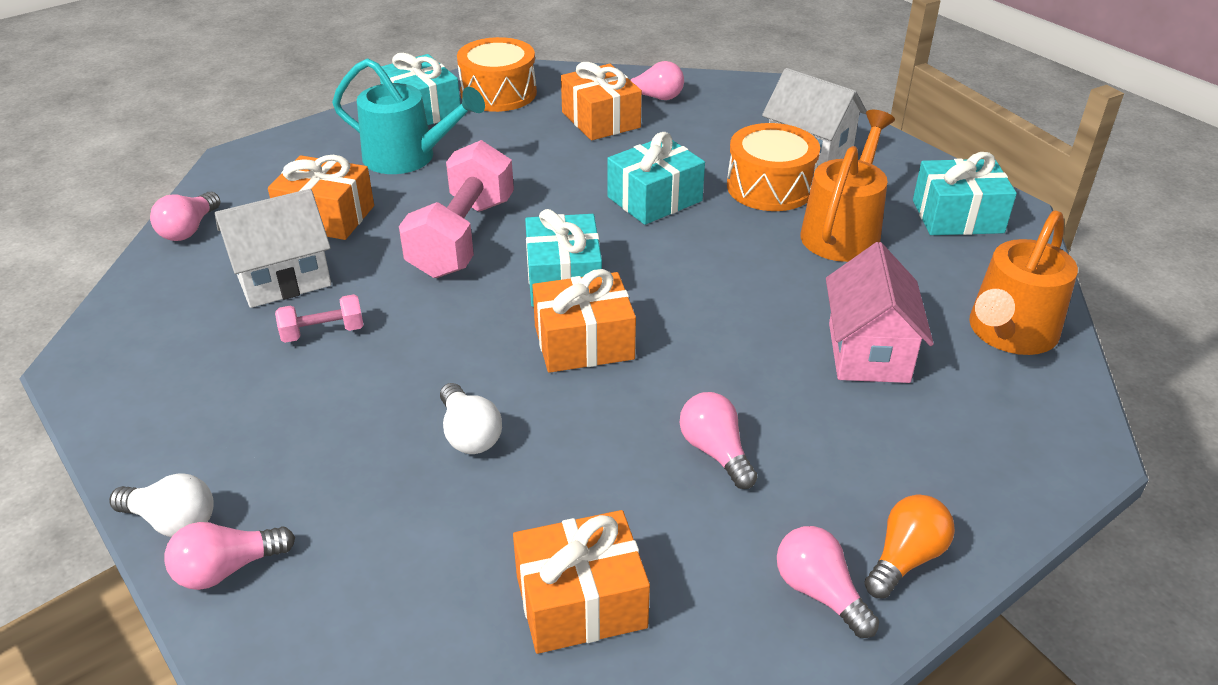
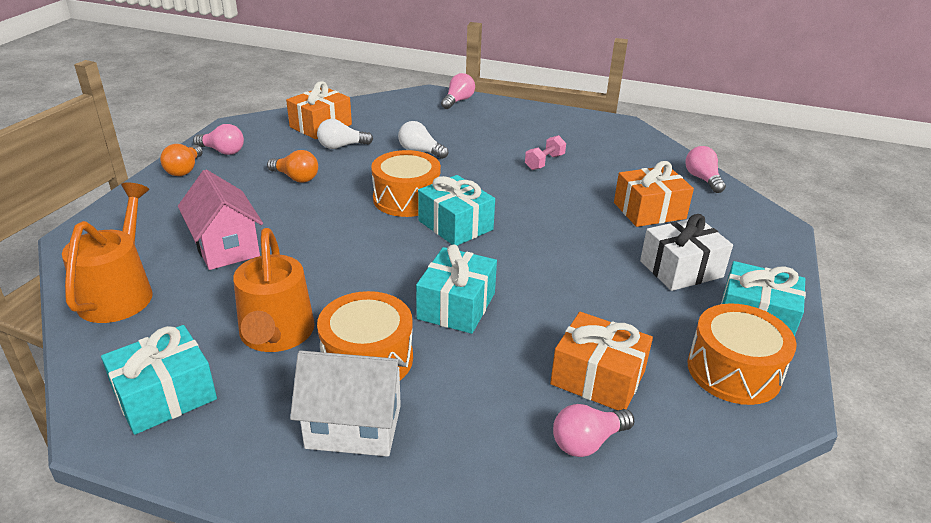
camera: 145 degrees right, 5 degrees down
white light bulb [109,473,214,537] -> white light bulb moved to [317,119,373,149]
white house [215,189,331,308] -> none
turquoise watering can [332,58,485,174] -> white gift [640,214,733,291]
pink dumbbell [399,140,514,278] -> none
orange gift [532,269,636,373] -> orange drum [371,150,441,217]
pink light bulb [679,392,757,489] -> orange light bulb [267,150,318,182]

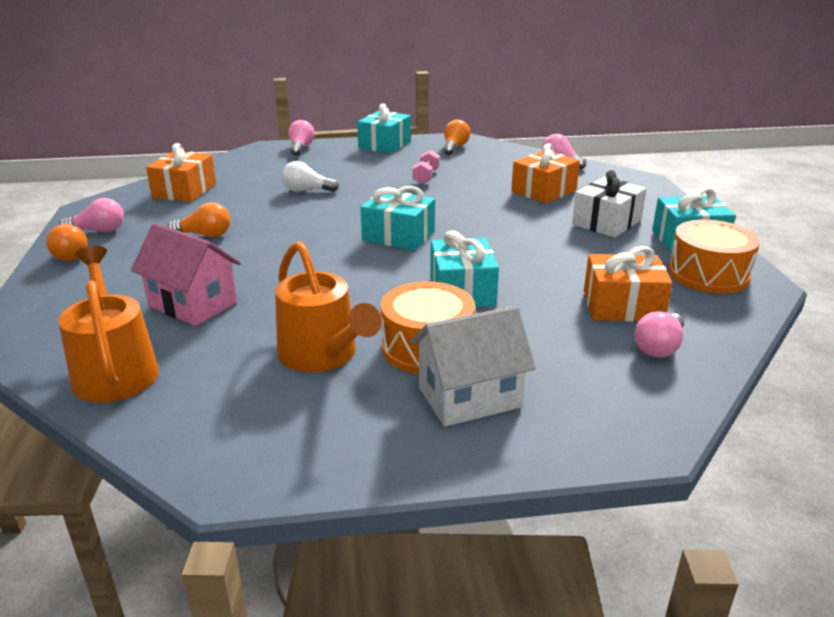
camera: 25 degrees left, 5 degrees down
turquoise gift [101,325,217,435] -> turquoise gift moved to [357,103,411,154]
white light bulb [317,119,373,149] -> none
orange drum [371,150,441,217] -> none
none -> orange light bulb [443,120,470,155]

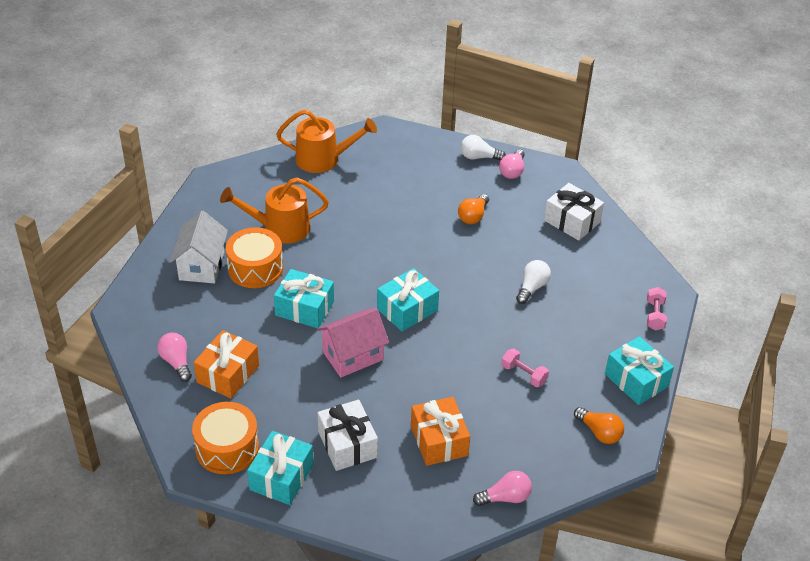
camera: 115 degrees right, 15 degrees up
orange light bulb [46,224,87,261] -> white light bulb [461,135,506,161]
pink house [131,223,241,326] -> pink house moved to [317,308,389,377]
orange gift [146,143,216,202] -> white gift [544,183,604,241]
pink light bulb [288,120,315,156] -> pink dumbbell [647,287,667,330]

